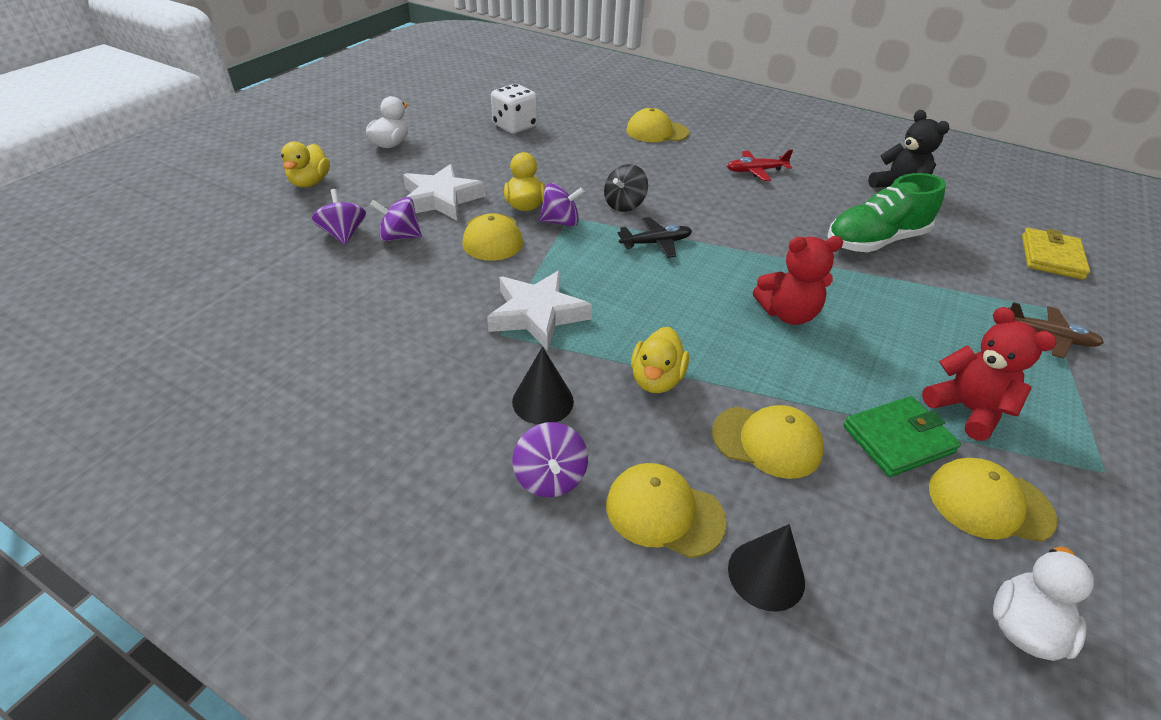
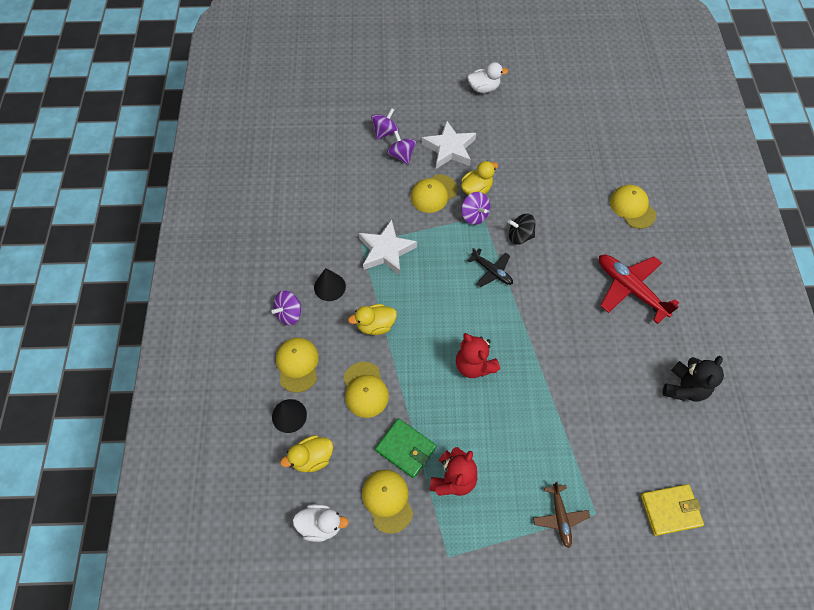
camera: 60 degrees right, 20 degrees up
yellow duck [281,142,330,187] -> yellow duck moved to [280,435,333,472]
white dice [491,84,538,134] -> none
red plane [727,150,793,181] -> red plane [599,254,679,324], size x1.72
green shoe [827,173,946,252] -> none

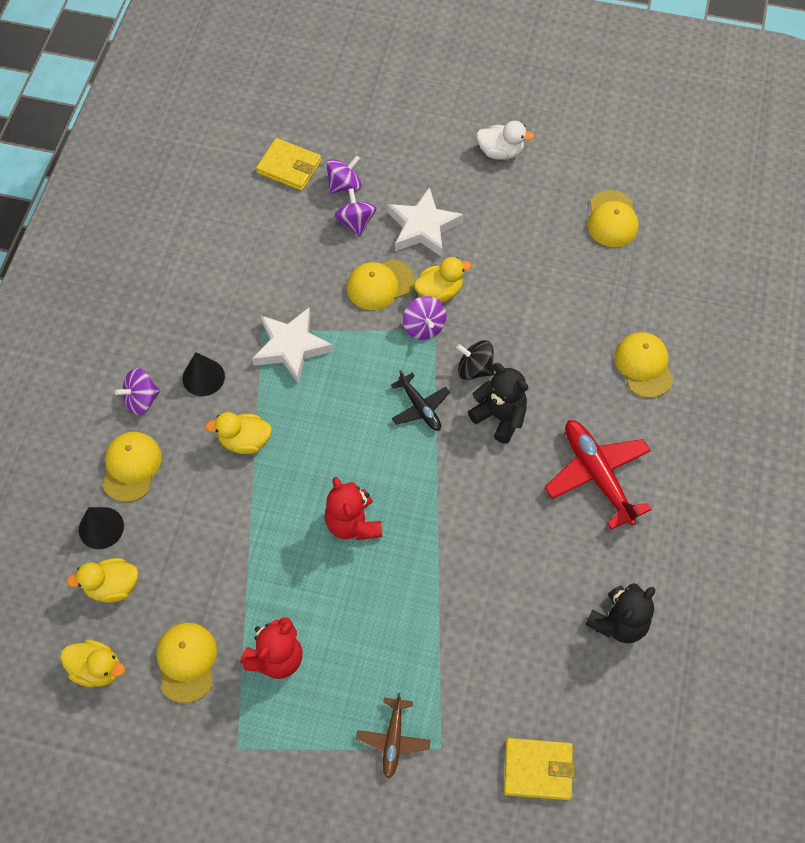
camera: 15 degrees right, 0 degrees up
white duck [293,504,349,542] -> yellow duck [60,639,125,687]
yellow cap [343,362,389,418] -> yellow cap moved to [588,190,639,247]
green wallet [375,418,436,478] -> none
none -> yellow wallet [256,138,321,191]
none -> black teddy bear [468,363,528,444]

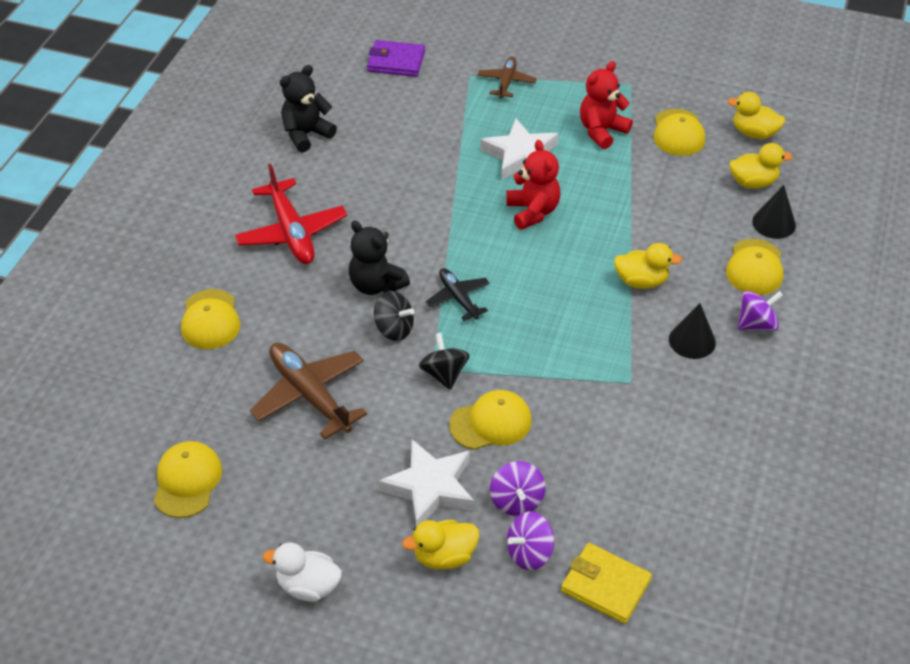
camera: 175 degrees left, 15 degrees down
white star [252,308,333,383] -> white star moved to [480,118,558,180]
purple spinning top [403,296,446,340] -> black spinning top [419,333,470,390]
yellow duck [414,257,472,303] -> yellow duck moved to [402,520,479,569]
yellow wallet [504,738,575,800] -> purple wallet [367,40,425,77]
none -> brown plane [250,343,367,439]

